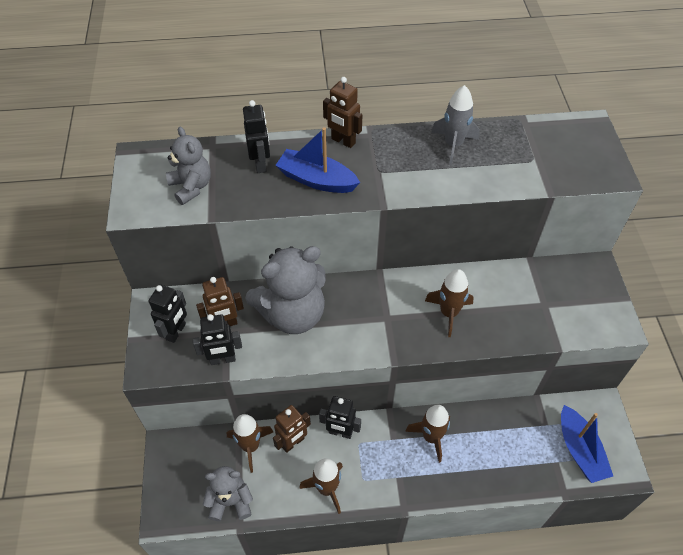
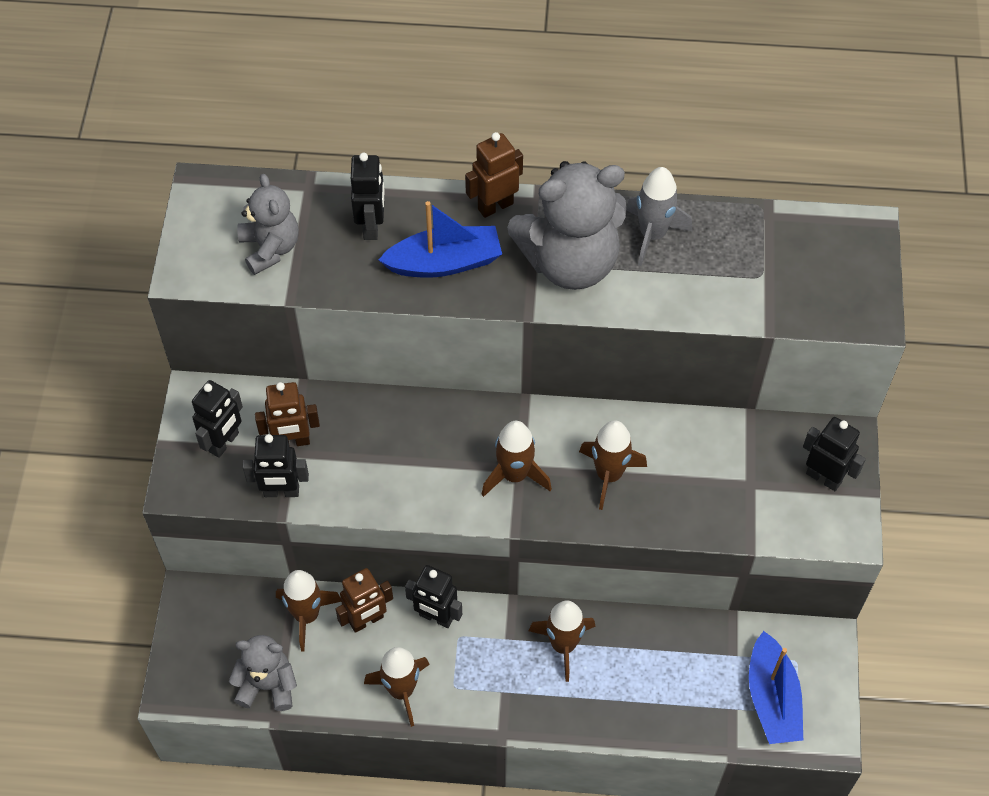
camera: 10 degrees right, 5 degrees up
grey teddy bear [245,246,326,334] -> grey teddy bear moved to [507,161,627,290]
blue boat [275,127,360,193] -> blue boat turned 135 degrees clockwise [378,201,502,278]
brown robot [323,77,362,148] -> brown robot turned 105 degrees clockwise [465,132,523,218]
none -> brown rocket [481,421,552,497]
none -> black robot [803,417,866,491]

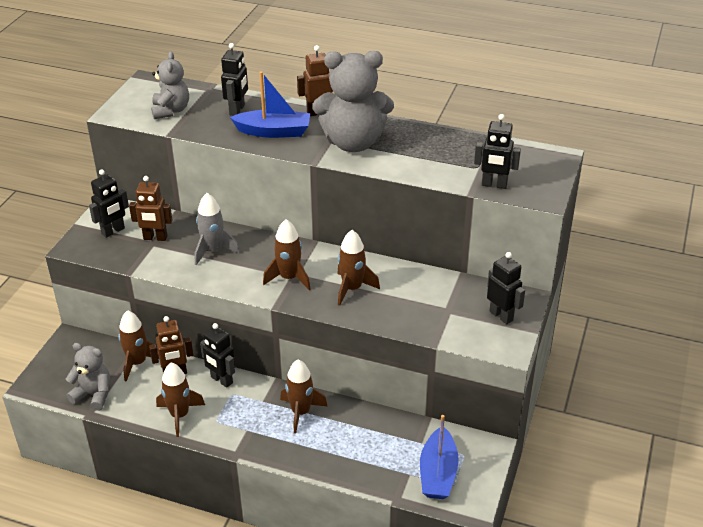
camera: 15 degrees right, 20 degrees down
black robot [243,434,309,497] -> black robot moved to [474,114,521,189]
grey rocket [626,167,693,266] -> grey rocket moved to [195,193,240,265]

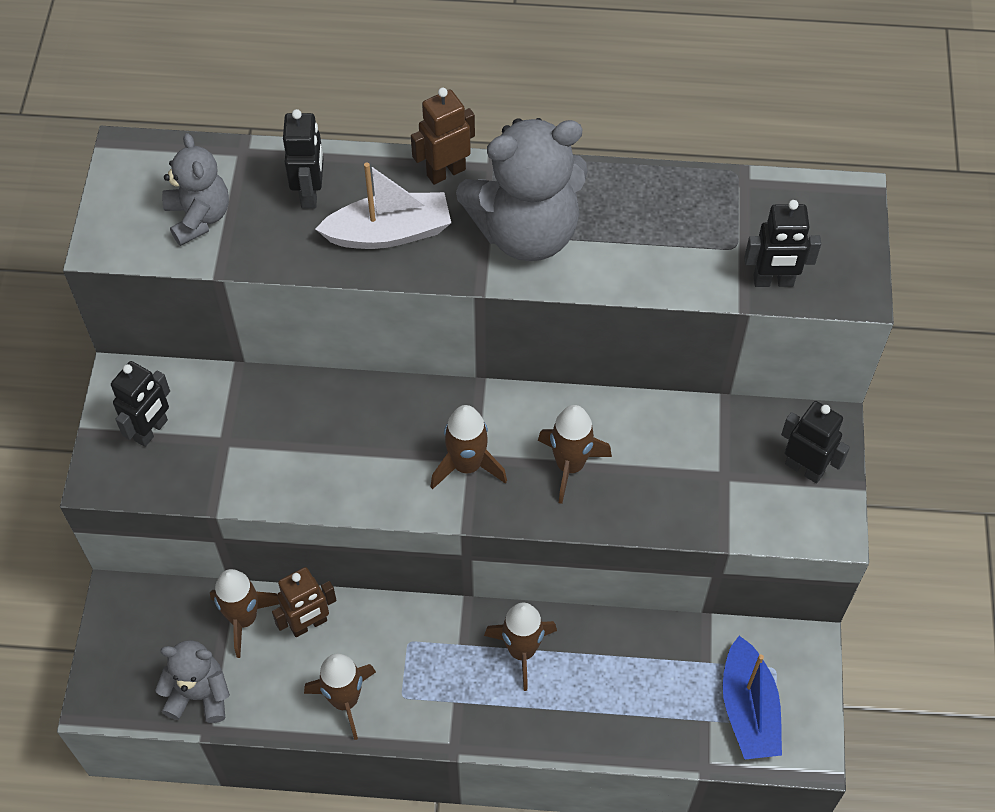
camera: 15 degrees left, 20 degrees up
brown robot [129,176,172,241] -> none
grey rocket [195,193,240,265] -> none
black robot [200,323,235,388] -> none
blue boat [230,71,310,138] -> white boat [316,163,451,249]

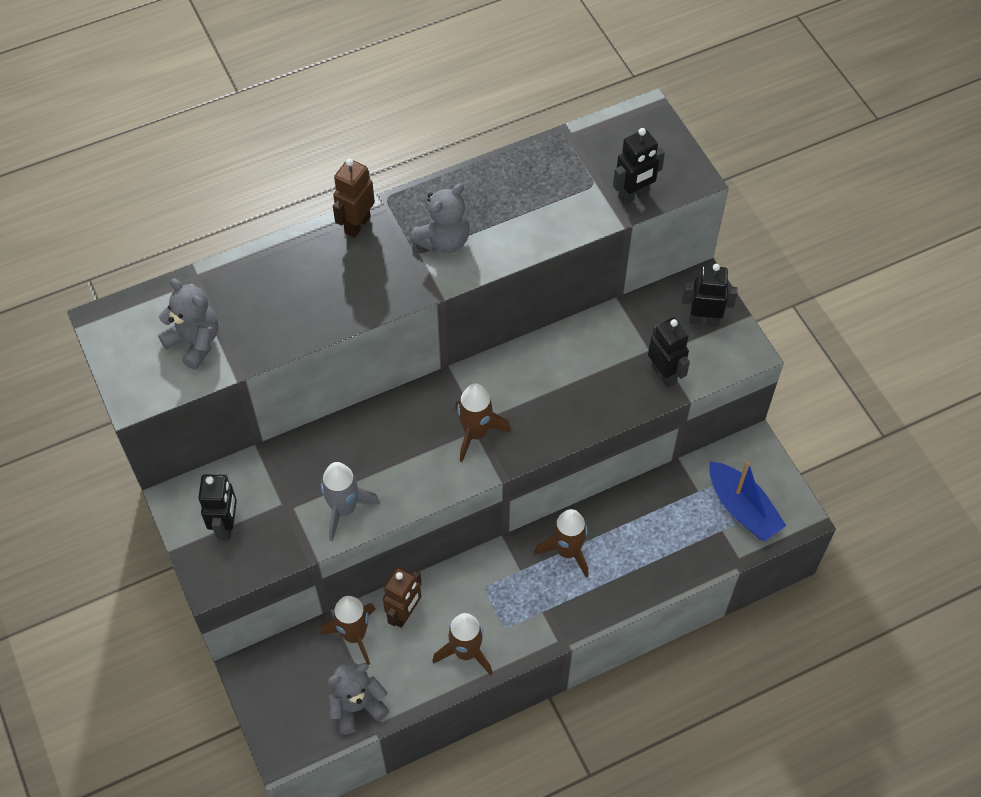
camera: 30 degrees left, 0 degrees up
black robot [283,109,324,209] -> black robot moved to [648,317,690,387]
white boat [316,163,451,249] -> none
grey teddy bear [456,118,588,261] -> grey teddy bear [410,184,470,253], size x0.58
brown rocket [538,405,612,504] -> none
none -> grey rocket [321,462,380,541]

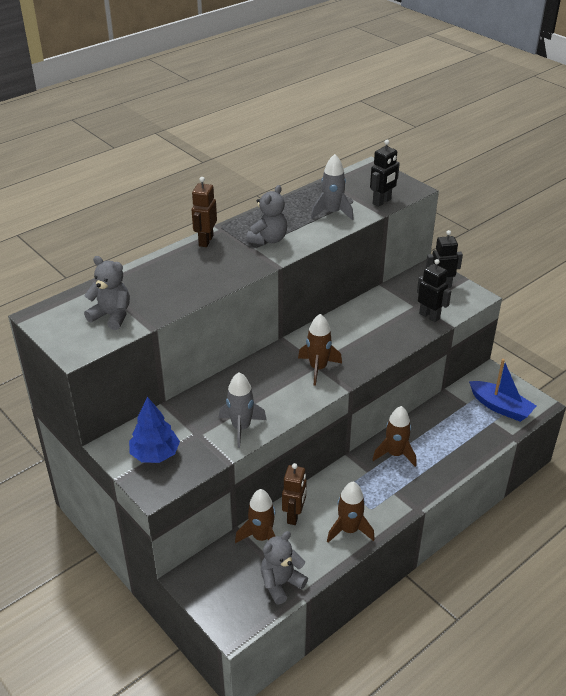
camera: 15 degrees left, 20 degrees down
black robot [198,474,237,540] -> blue tree [129,397,180,463]
none -> grey rocket [311,154,354,220]

